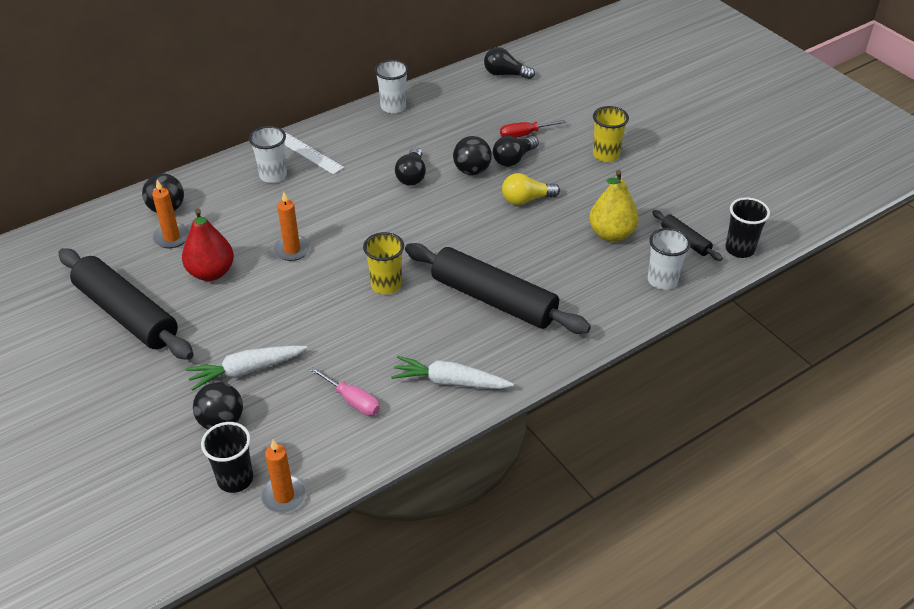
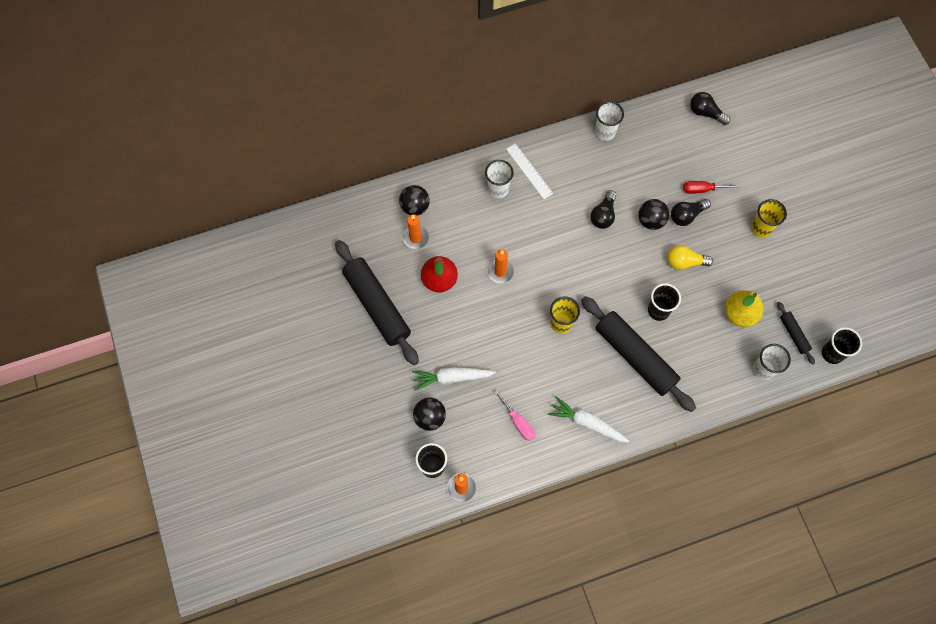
camera: 15 degrees right, 25 degrees up
none -> black cup [648,283,681,321]

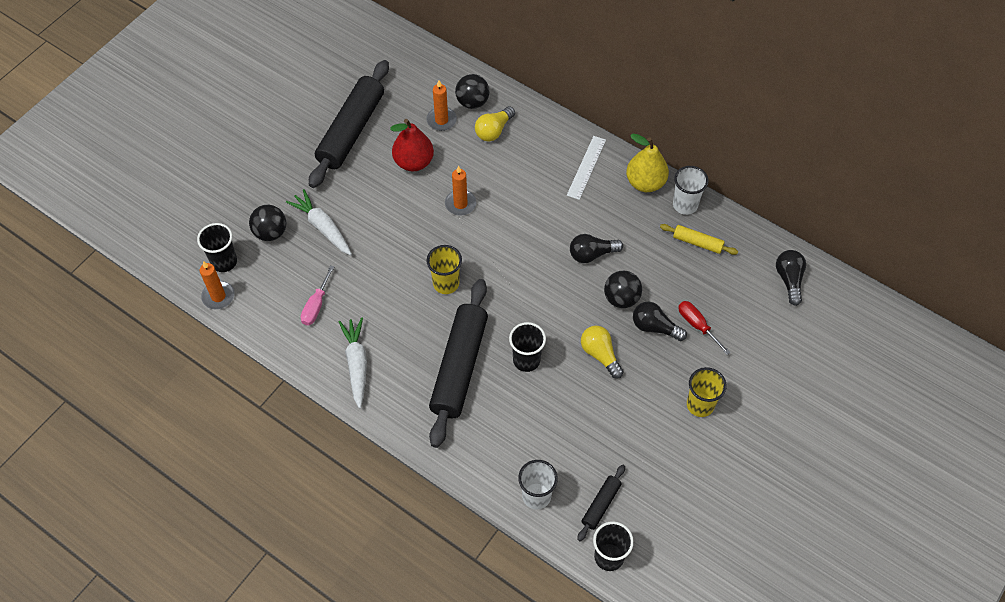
camera: 55 degrees right, 10 degrees down
white cup [485,160,514,199] -> none
yellow pear [725,290,764,327] -> yellow pear moved to [626,134,669,192]
none -> yellow light bulb [475,106,515,141]
none -> yellow rolling pin [660,224,738,255]

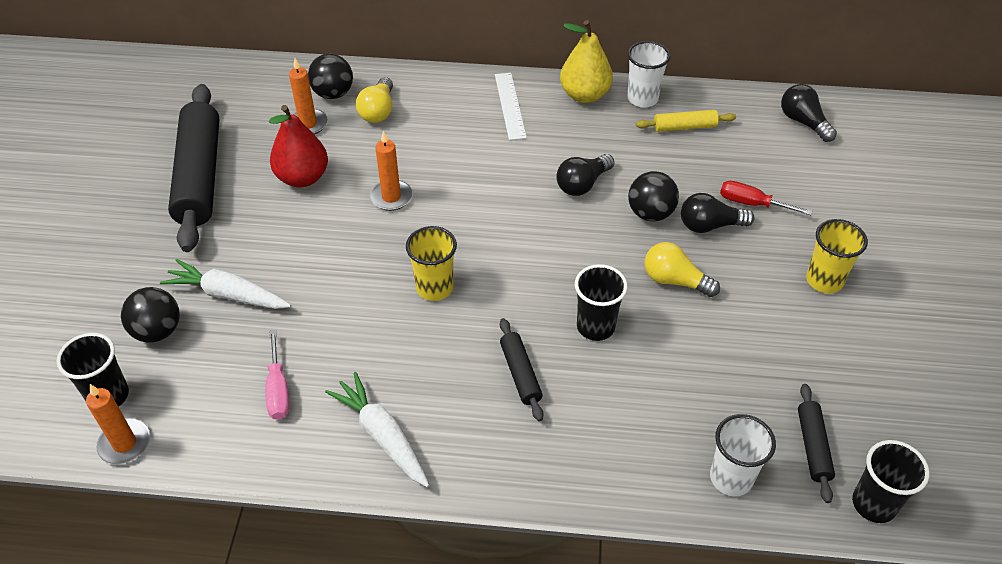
camera: 30 degrees left, 10 degrees down
black rolling pin [429,279,488,448] -> black rolling pin [500,318,544,421], size x0.46

